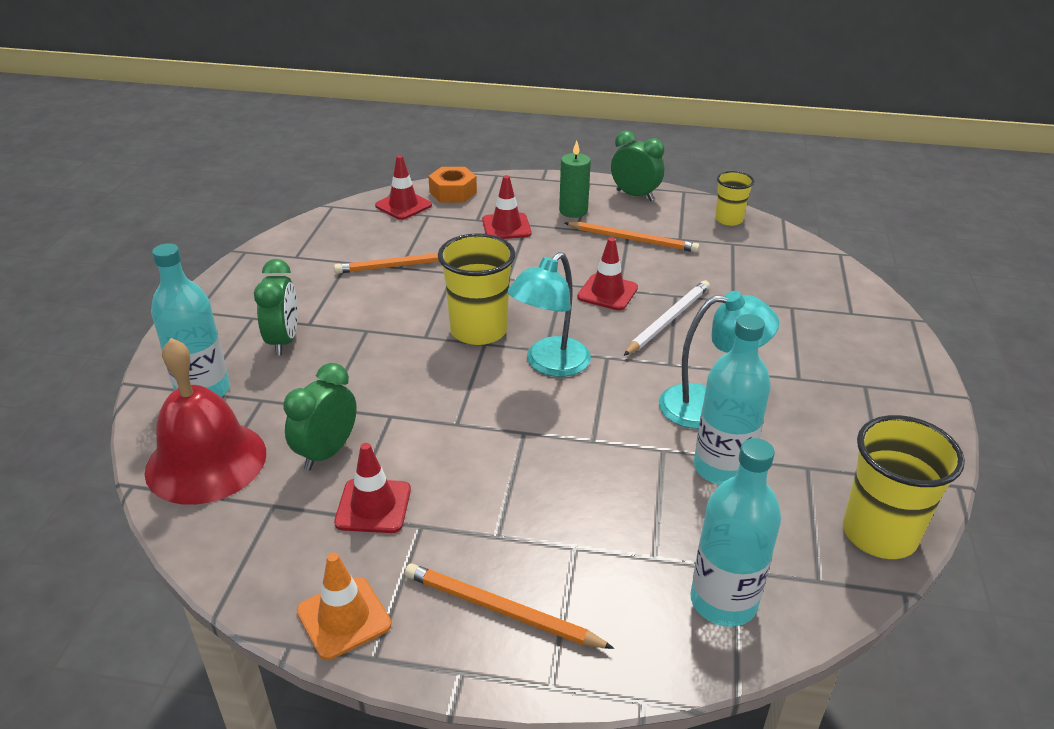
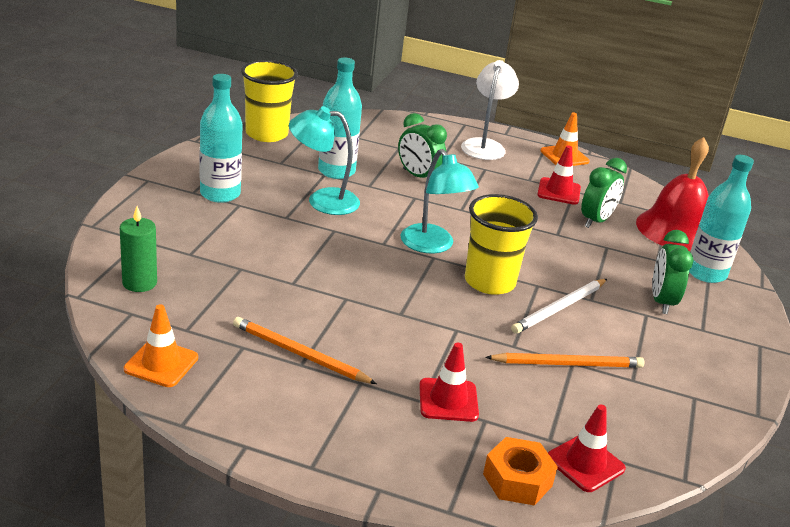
camera: 175 degrees left, 5 degrees down
orange pencil [405,563,614,649] -> white lamp [461,60,519,160]
turquoise lamp [508,252,591,377] -> turquoise lamp turned 105 degrees clockwise [400,149,479,254]
green candle [559,141,591,218] -> green candle moved to [120,206,157,292]
red traffic cone [577,237,638,310] -> none
green clock [611,131,664,201] -> green clock moved to [398,113,447,178]
white pencil [624,280,710,356] -> white pencil moved to [511,279,607,334]
turquoise bottle [691,438,781,627] -> turquoise bottle moved to [200,74,243,203]
yellow cup [715,171,754,226] -> orange traffic cone [124,304,198,387]

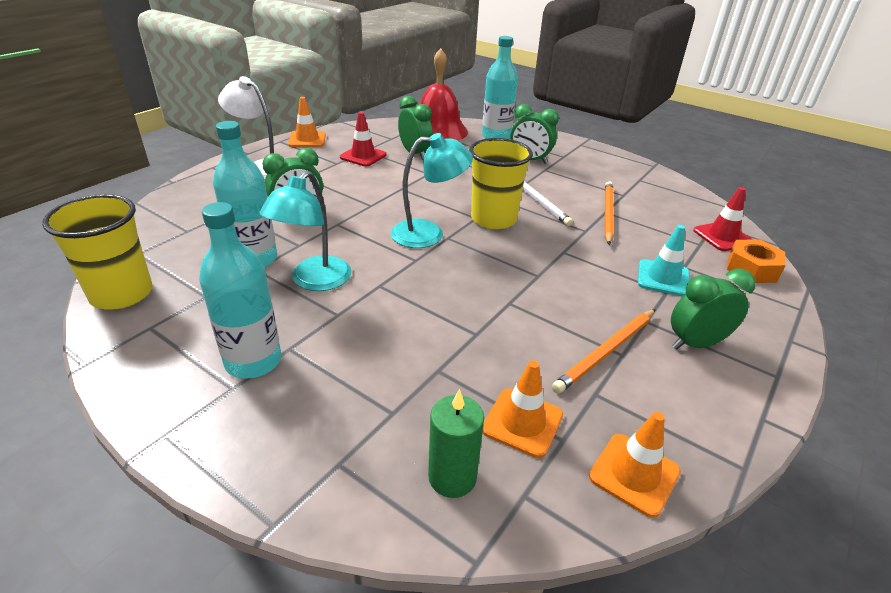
camera: 70 degrees left, 5 degrees up
red traffic cone [419,343,479,422] -> turquoise traffic cone [638,225,690,296]
none -> orange traffic cone [482,360,563,458]
none -> green clock [671,269,756,350]

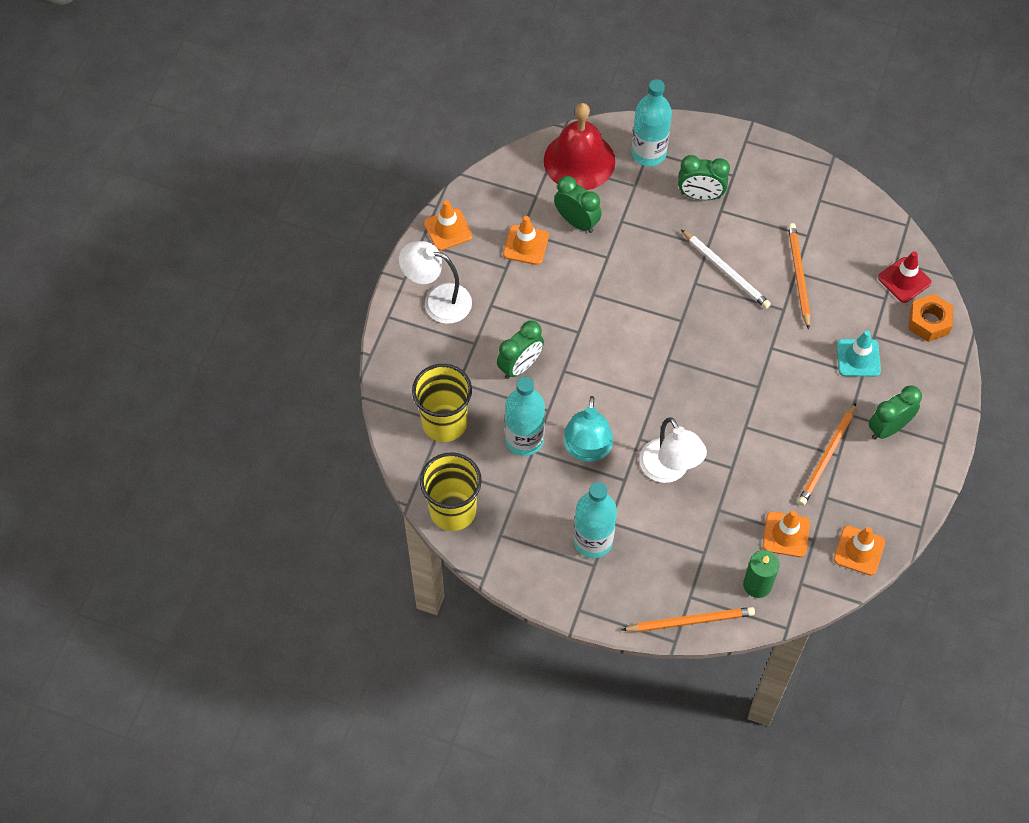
camera: 15 degrees left, 25 degrees up
red traffic cone [340,112,387,166] -> orange traffic cone [503,216,549,265]
turquoise lamp [391,133,473,248] -> none
yellow cup [469,138,533,230] -> yellow cup moved to [412,364,472,442]
none -> orange pencil [621,607,755,632]
none -> white lamp [639,417,707,483]

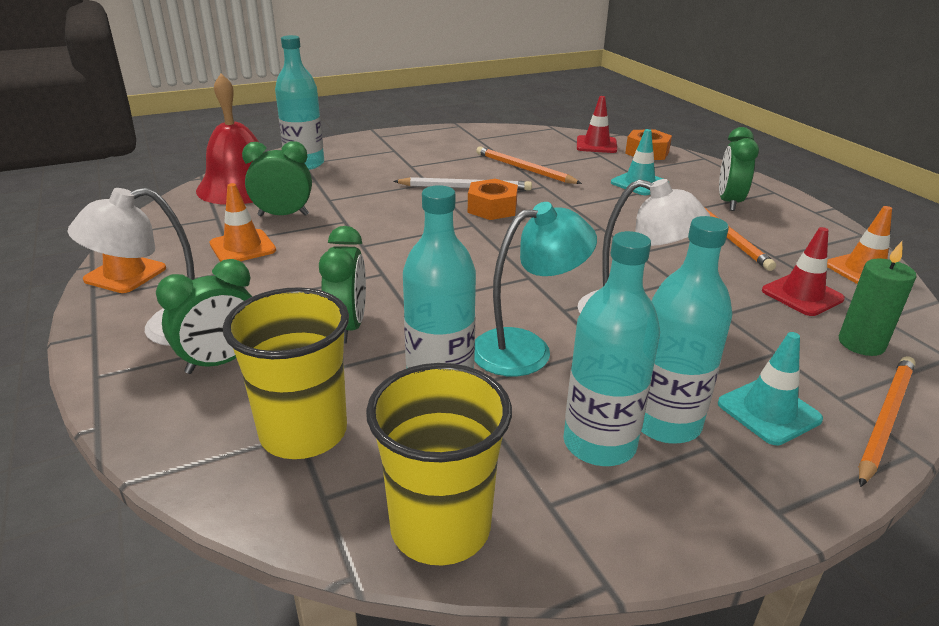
camera: 45 degrees left, 30 degrees down
turquoise lamp [564,396,613,462] -> turquoise lamp turned 75 degrees counterclockwise [474,202,597,376]
green clock [678,155,730,200] -> green clock moved to [156,259,252,374]
orange traffic cone [763,510,810,557] -> red traffic cone [762,227,845,316]
none -> orange nut [468,179,518,220]
none -> turquoise bottle [563,231,660,466]
none -> turquoise traffic cone [718,332,823,446]

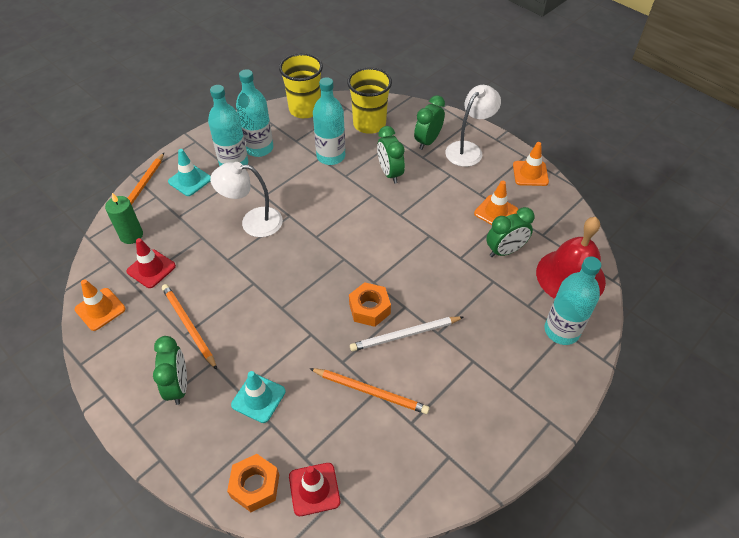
camera: 160 degrees right, 20 degrees up
turquoise lamp [474,202,597,376] -> none

